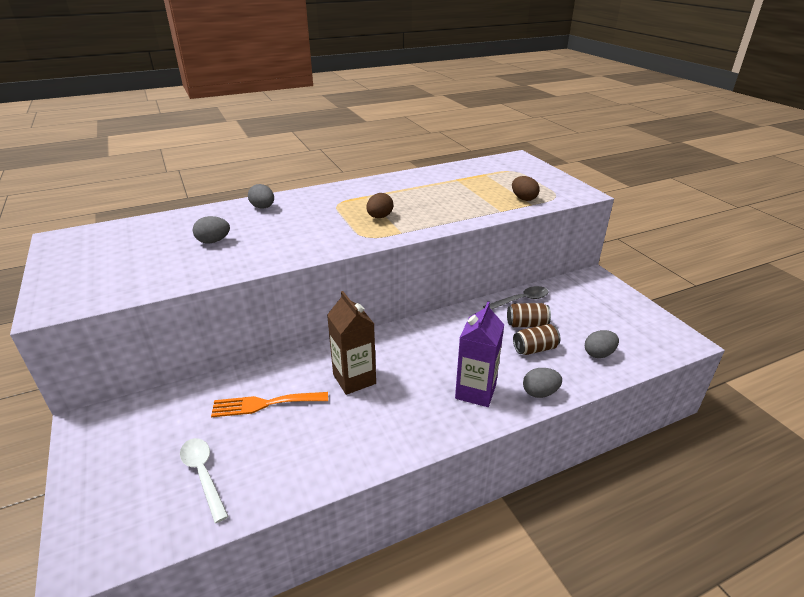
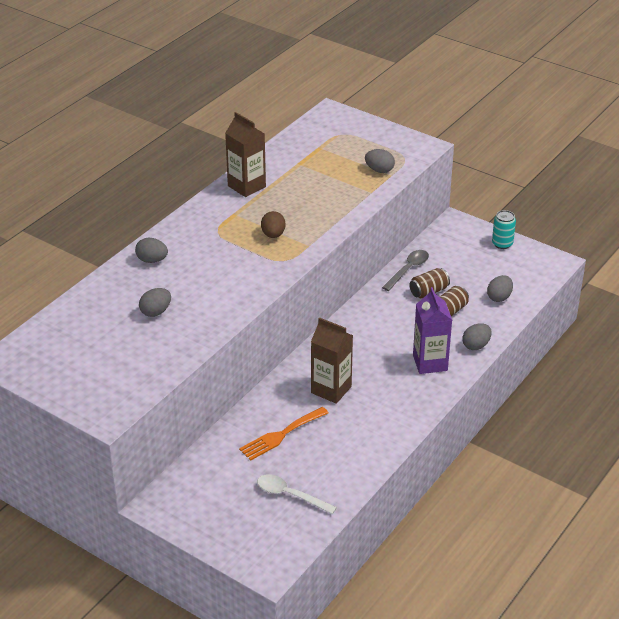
camera: 30 degrees left, 5 degrees up
brown egg [512,176,539,201] -> grey egg [365,149,395,173]
none -> brown carton [225,112,266,197]
none -> turquoise can [492,210,516,249]

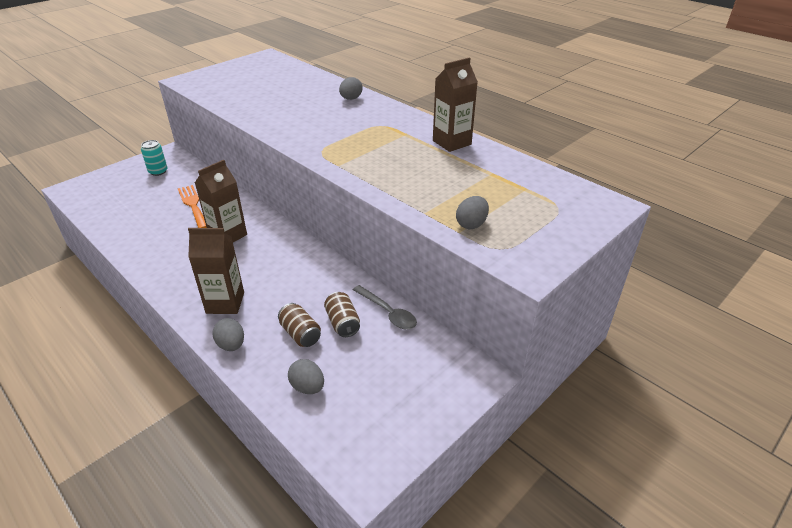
camera: 100 degrees right, 0 degrees up
grey egg [139,288,171,317] -> none
white spoon [257,474,337,514] -> none
brown egg [261,211,285,238] -> none
purple carton [413,287,452,374] -> brown carton [188,228,244,314]
turquoise can [492,210,516,249] -> turquoise can moved to [141,140,168,176]

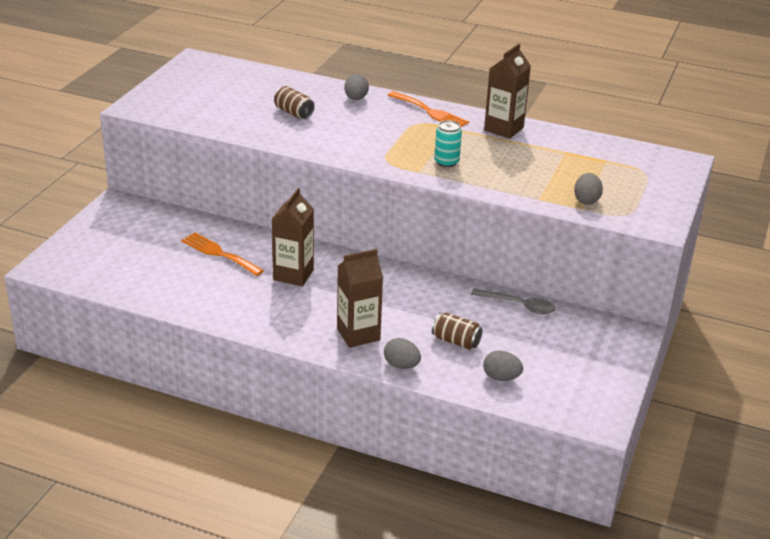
camera: 25 degrees left, 5 degrees down
turquoise can [141,140,168,176] -> turquoise can moved to [434,120,462,167]
brown can [324,292,360,337] -> brown can moved to [274,86,315,119]
none -> orange fork [388,91,469,127]

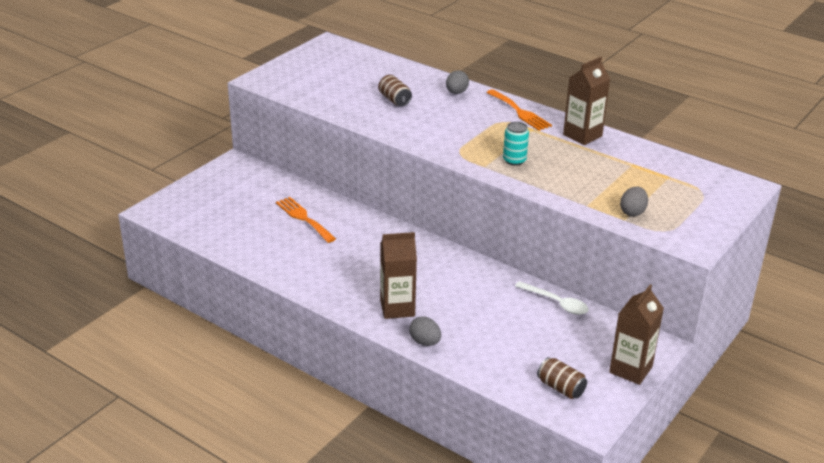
camera: 15 degrees right, 0 degrees up
brown carton [272,188,314,286] -> brown carton moved to [609,284,664,385]
brown can [432,313,482,350] -> brown can moved to [537,357,587,399]
grey spoon [471,289,555,314] -> white spoon [515,281,589,315]
grey egg [483,350,523,381] -> none

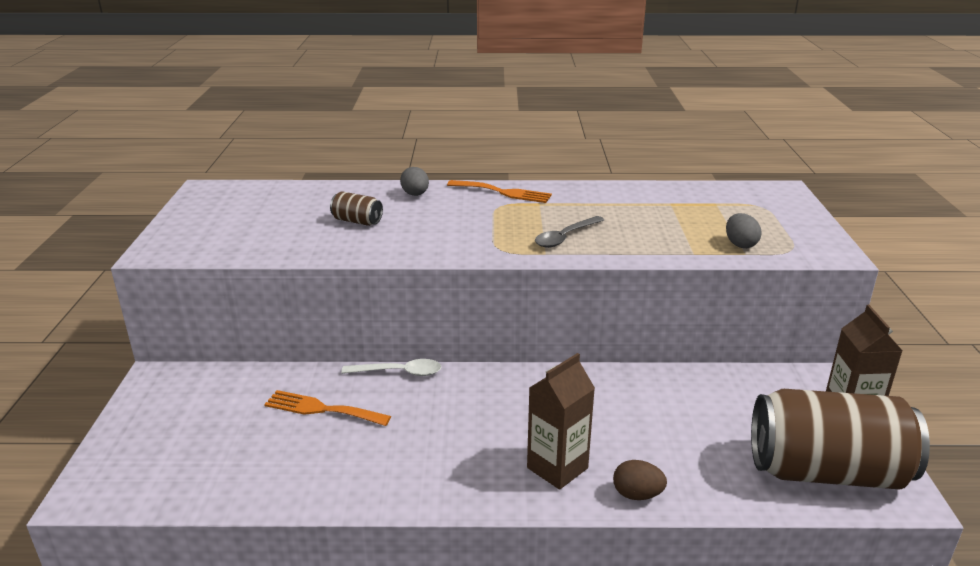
camera: 35 degrees left, 5 degrees down
grey egg [409,316,441,346] -> brown egg [613,460,667,500]
turquoise can [503,122,529,166] -> grey spoon [535,216,604,248]
white spoon [515,281,589,315] -> white spoon moved to [342,359,441,376]
brown can [537,357,587,399] -> brown can [751,389,930,490], size x2.46
brown carton [563,57,610,145] -> none

